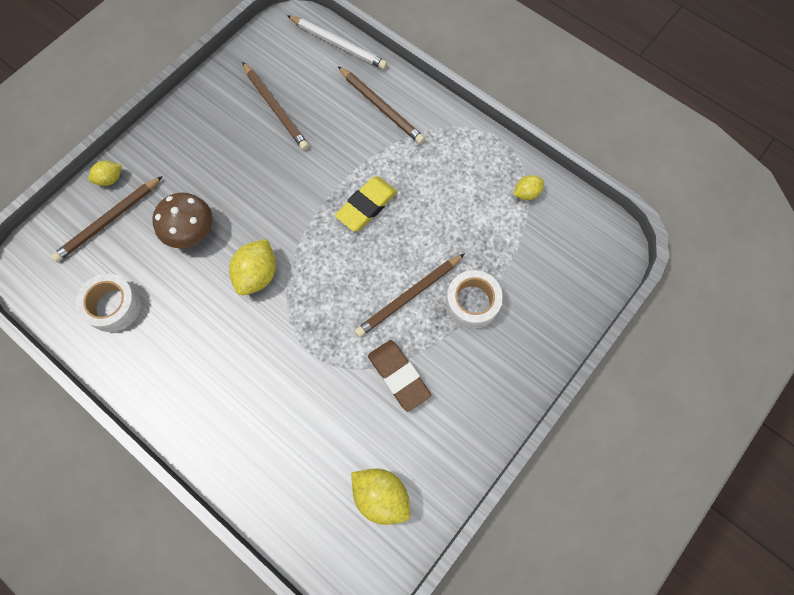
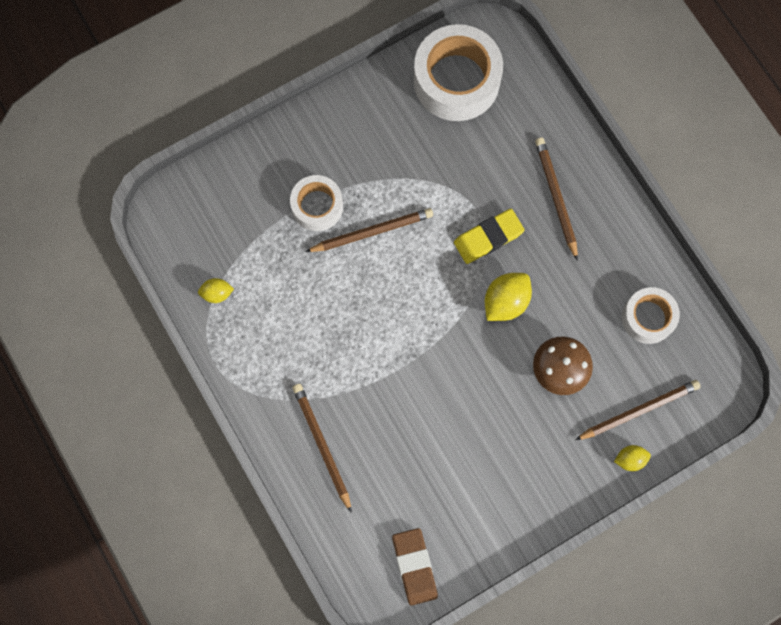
camera: 160 degrees left, 5 degrees up
brown pencil [242,62,309,150] -> brown pencil moved to [535,138,578,261]
white pencil [287,15,388,70] -> none
yellow eraser [335,177,397,231] -> yellow eraser moved to [454,209,525,264]
yellow lemon [351,469,410,525] -> white tape [414,24,503,121]
brown eraser [368,340,431,412] -> brown eraser moved to [392,528,438,606]

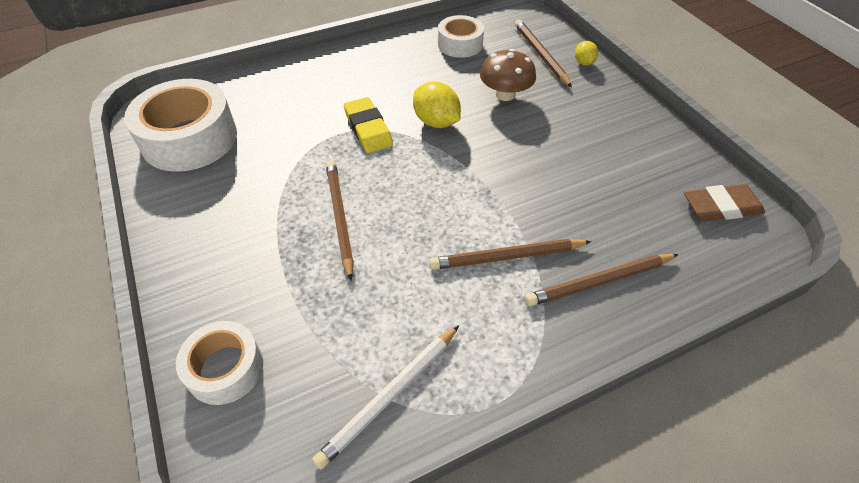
camera: 85 degrees left, 25 degrees down
yellow lemon [198,278,234,303] -> white pencil [312,325,459,469]
white tape [290,175,343,231] -> white tape moved to [176,321,263,405]
brown pencil [535,138,578,261] -> brown pencil moved to [429,239,592,270]

